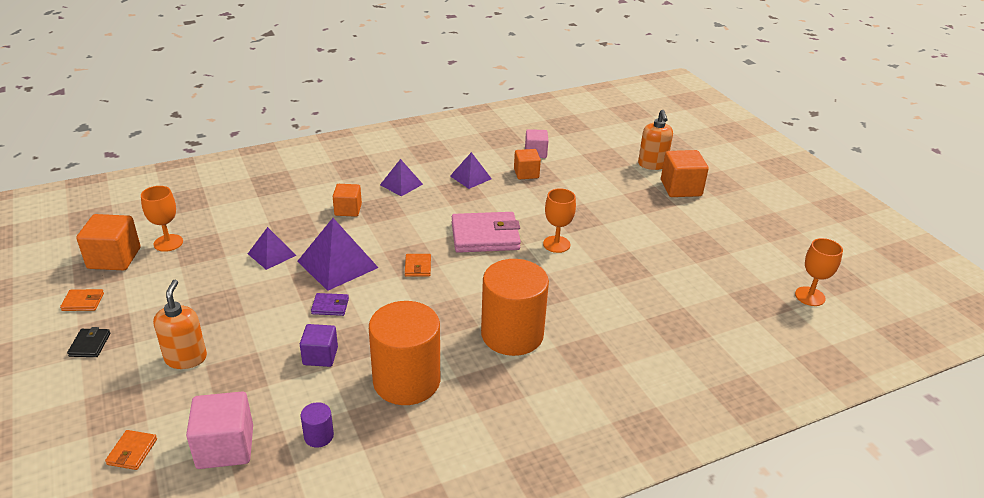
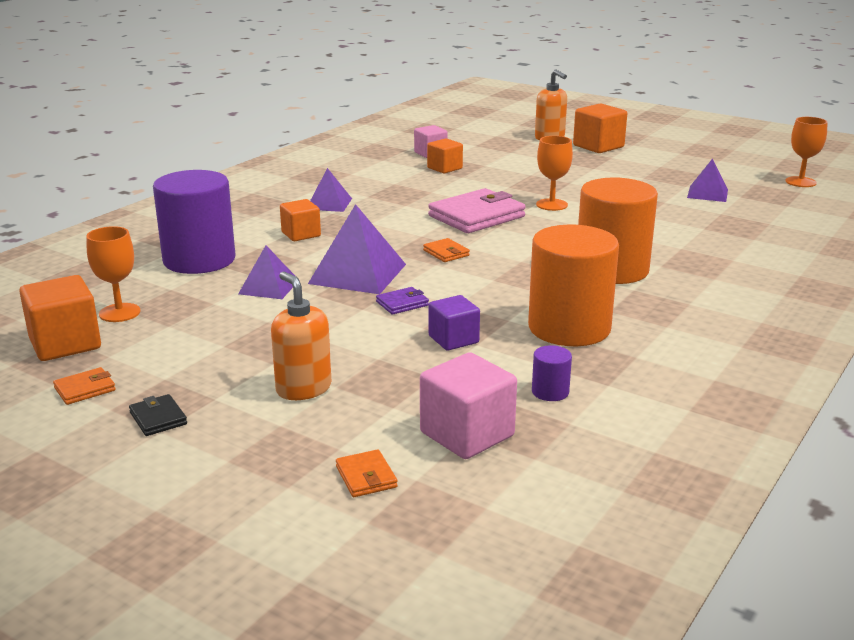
camera: 30 degrees left, 10 degrees down
purple pyramid [450,152,492,189] -> purple pyramid moved to [687,158,728,202]
none -> purple cylinder [153,170,235,274]

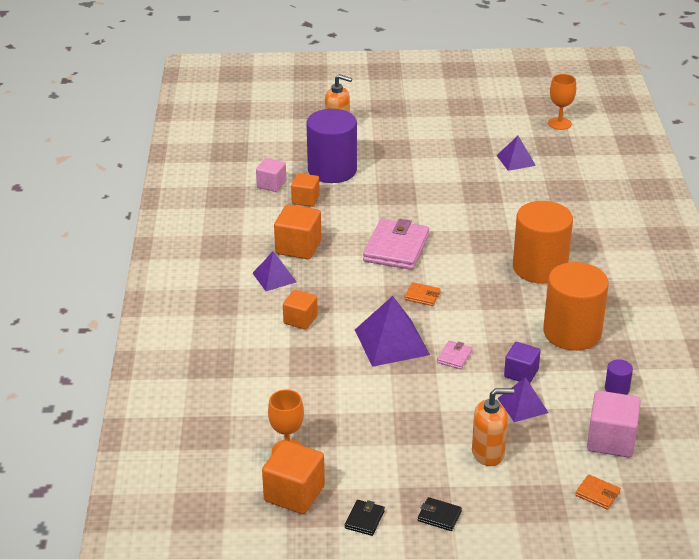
camera: 35 degrees left, 10 degrees up
orange wallet [53,367,116,405] -> black wallet [345,500,385,536]
purple cylinder [153,170,235,274] -> purple cylinder moved to [306,109,357,183]
purple pyramid [238,245,295,299] -> purple pyramid moved to [498,377,549,422]
orange soap dispenser [271,272,331,400] -> orange soap dispenser turned 150 degrees clockwise [472,388,514,466]
purple wallet [376,287,429,315] -> pink wallet [437,341,473,369]
orange goblet [536,136,573,211] -> none
orange cube [573,103,627,153] -> orange cube moved to [274,204,321,259]

